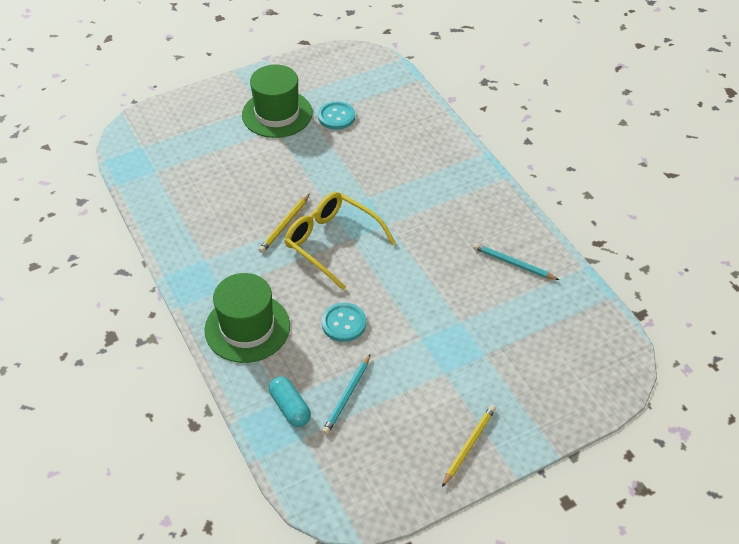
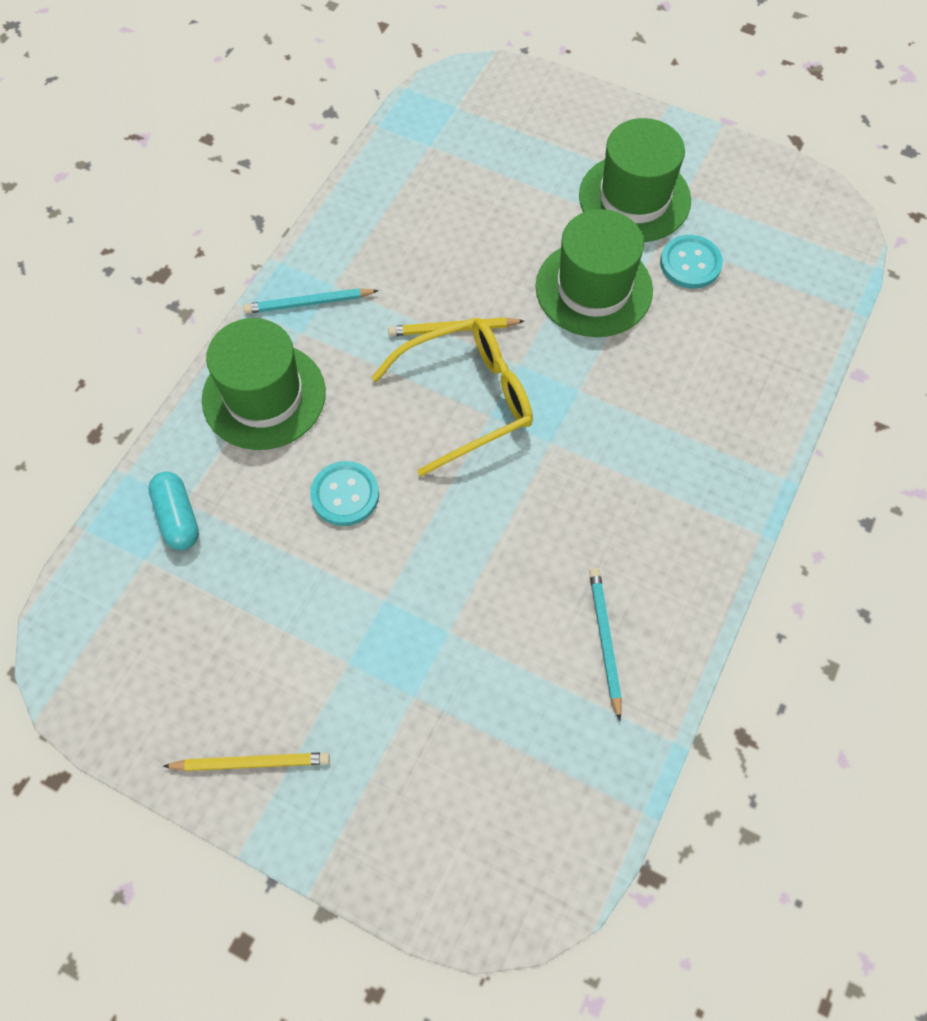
camera: 55 degrees right, 15 degrees up
turquoise capsule [269,377,311,427] -> turquoise capsule turned 45 degrees counterclockwise [148,472,199,550]
yellow glasses [285,192,396,290] -> yellow glasses turned 60 degrees clockwise [371,318,533,477]
turquoise pencil [322,355,370,435] -> turquoise pencil moved to [243,288,379,314]
none -> green hat [536,209,653,337]

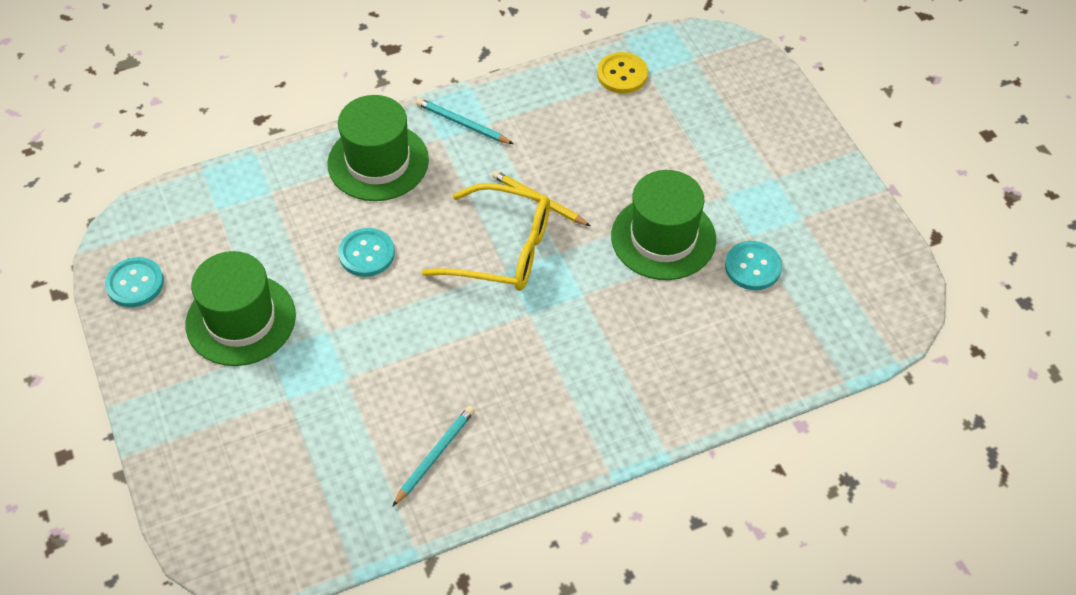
camera: 40 degrees right, 10 degrees down
turquoise capsule [148,472,199,550] -> none
yellow pencil [162,752,330,771] -> none
green hat [579,118,691,242] -> green hat moved to [186,251,296,366]
none -> turquoise button [105,257,164,307]
none -> yellow button [597,52,648,94]

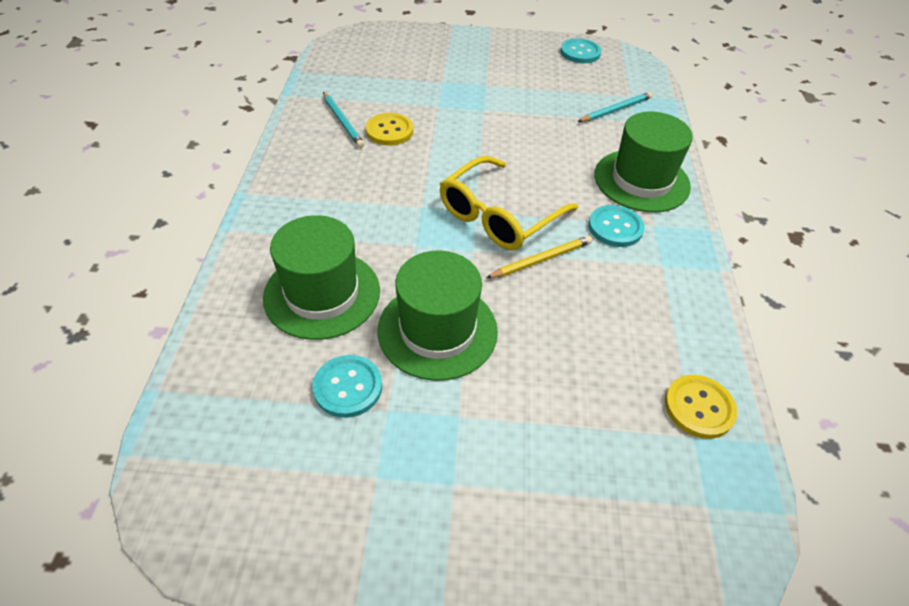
camera: 115 degrees right, 5 degrees down
green hat [186,251,296,366] -> green hat moved to [263,215,380,340]
turquoise button [338,228,395,277] -> turquoise button moved to [589,205,644,247]
turquoise pencil [416,98,513,144] -> turquoise pencil moved to [578,92,652,122]
none -> yellow button [366,113,413,146]

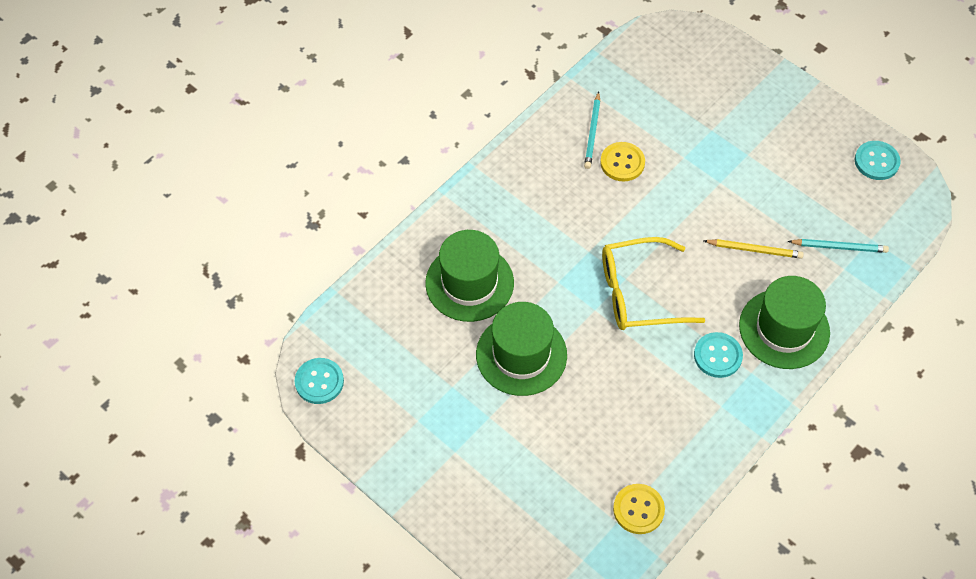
camera: 40 degrees right, 10 degrees up
turquoise button [312,355,382,418] -> turquoise button moved to [295,358,344,404]
yellow pencil [486,235,592,278] -> yellow pencil moved to [704,239,804,259]

